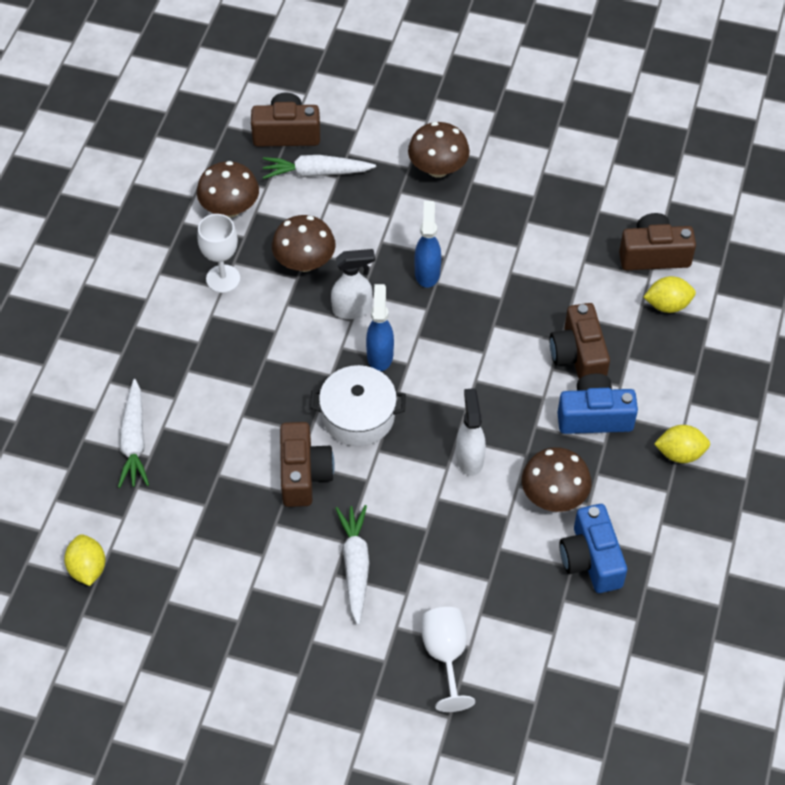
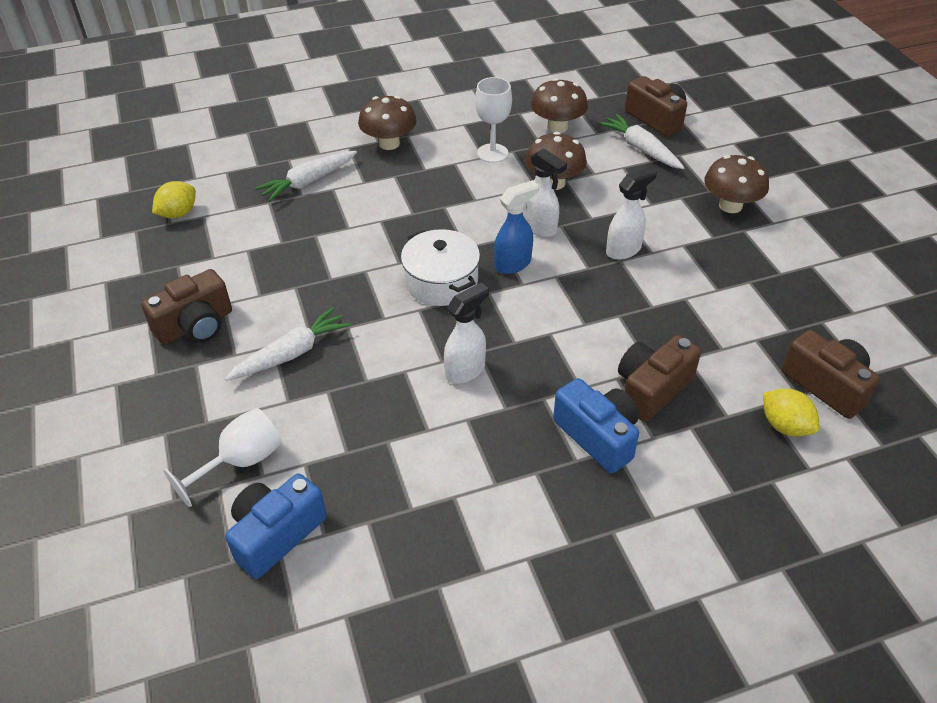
camera: 55 degrees right, 10 degrees down
brown camera [280,422,334,507] -> brown camera moved to [141,269,232,345]
blue spray bottle [414,201,441,288] -> white spray bottle [606,167,657,260]
brown mushroom [522,447,591,512] -> brown mushroom moved to [358,96,417,150]
blue camera [559,504,627,593] -> blue camera moved to [225,473,327,579]
yellow lemon [654,425,710,463] -> none

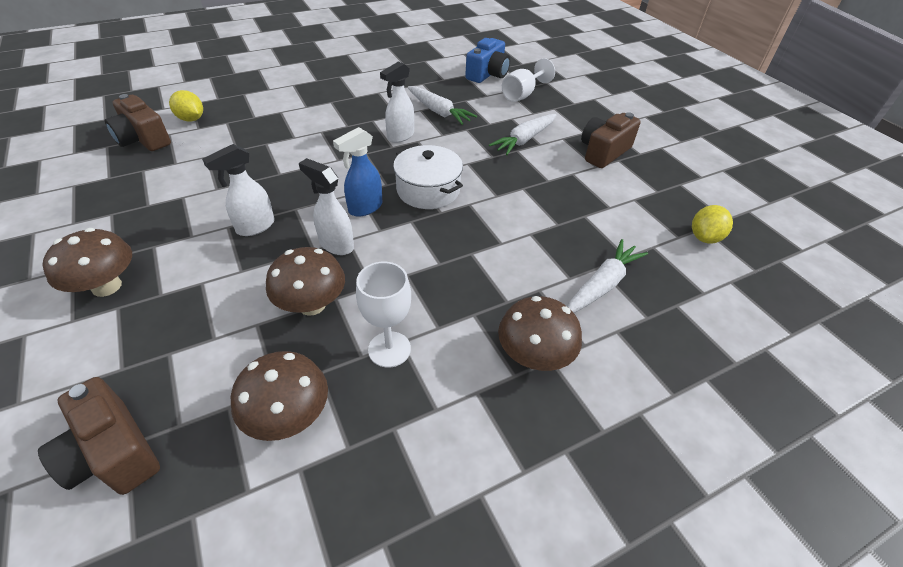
camera: 170 degrees right, 0 degrees up
blue camera [553,378,639,473] -> none
white carrot [598,114,685,169] -> white carrot moved to [408,86,477,125]
brown camera [618,335,701,422] -> none

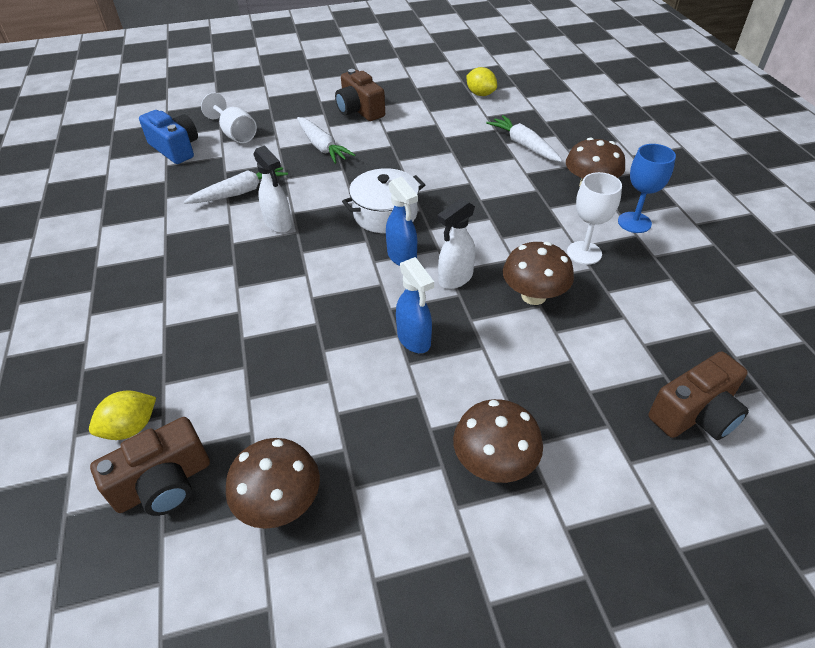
camera: 75 degrees left, 0 degrees up
white spray bottle [202,144,274,236] -> blue spray bottle [396,257,434,353]
brown mushroom [231,351,328,441] -> brown mushroom moved to [226,438,320,529]
none -> blue goblet [618,144,676,233]

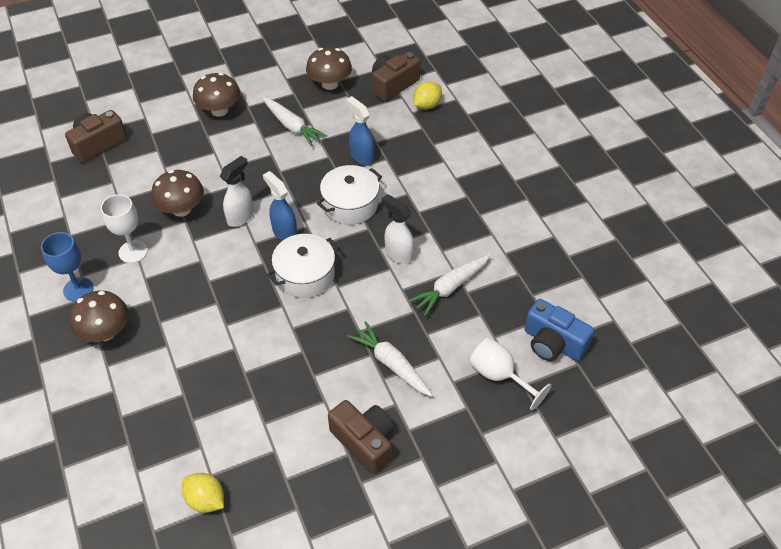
camera: 170 degrees right, 5 degrees up
blue spray bottle [396,257,434,353] -> blue spray bottle moved to [346,96,375,166]
white carrot [486,115,562,162] -> white carrot moved to [262,97,327,147]
none -> white pot [317,165,382,225]

